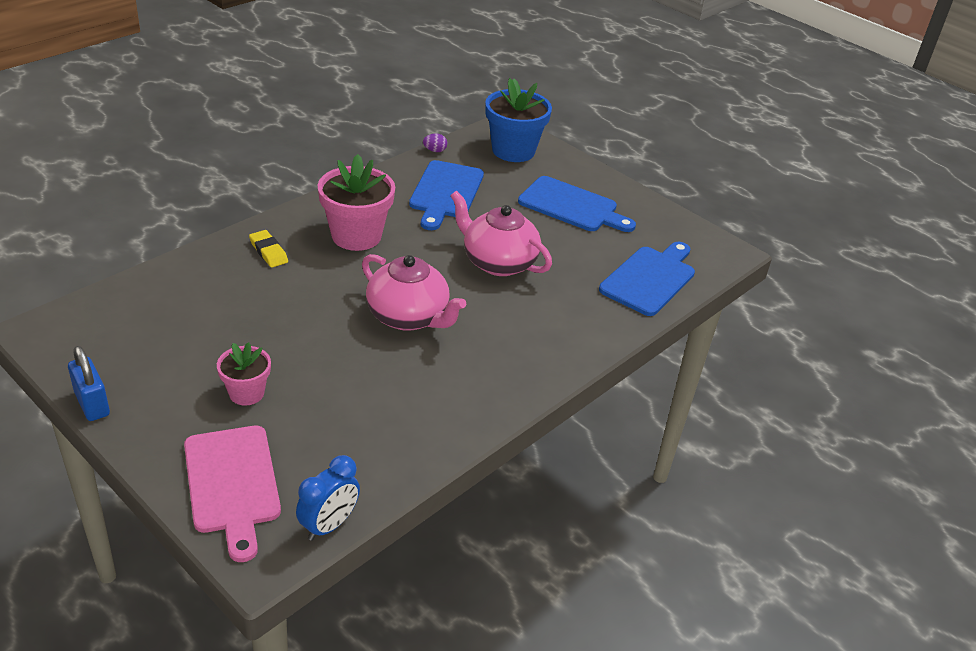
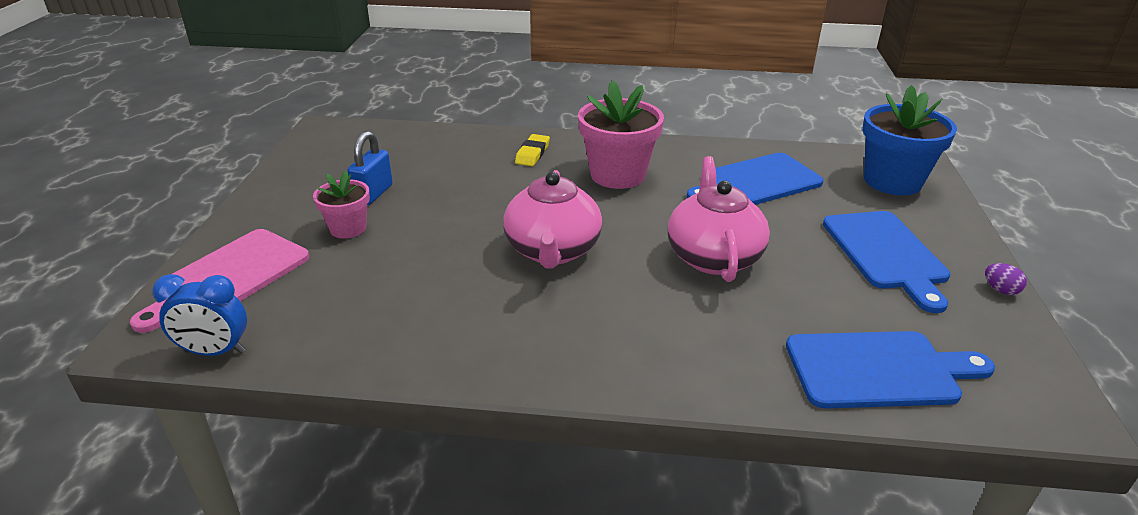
camera: 55 degrees right, 5 degrees down
blue padlock [68,346,110,421] -> blue padlock moved to [348,131,393,205]
purple egg [423,134,447,152] -> purple egg moved to [985,263,1027,295]

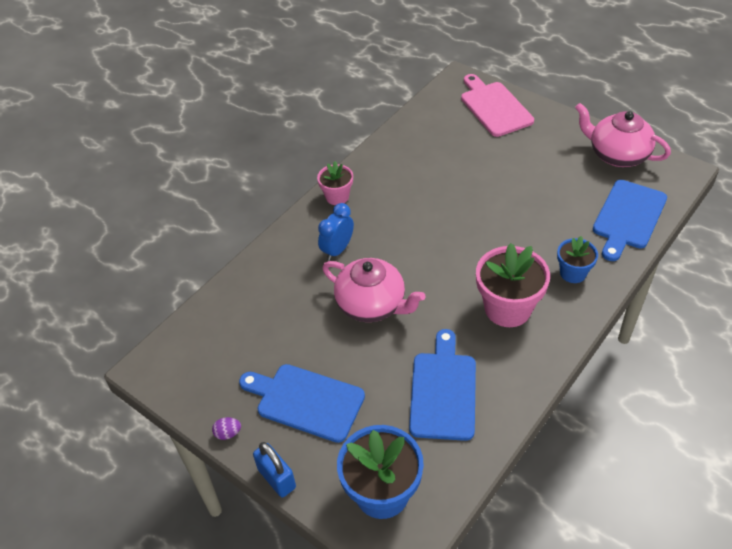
camera: 125 degrees right, 15 degrees up
blue clock [152,274,247,356] -> blue clock moved to [318,203,354,261]
pink flower pot [313,170,370,239] -> pink flower pot moved to [317,161,353,205]
blue padlock [348,131,393,205] -> blue padlock moved to [253,442,296,497]
pink teapot [503,170,602,269] -> pink teapot moved to [575,103,671,167]
yellow eraser [515,134,550,166] -> blue flower pot [557,236,598,283]
blue cutting board [786,331,995,409] -> blue cutting board moved to [593,180,667,261]

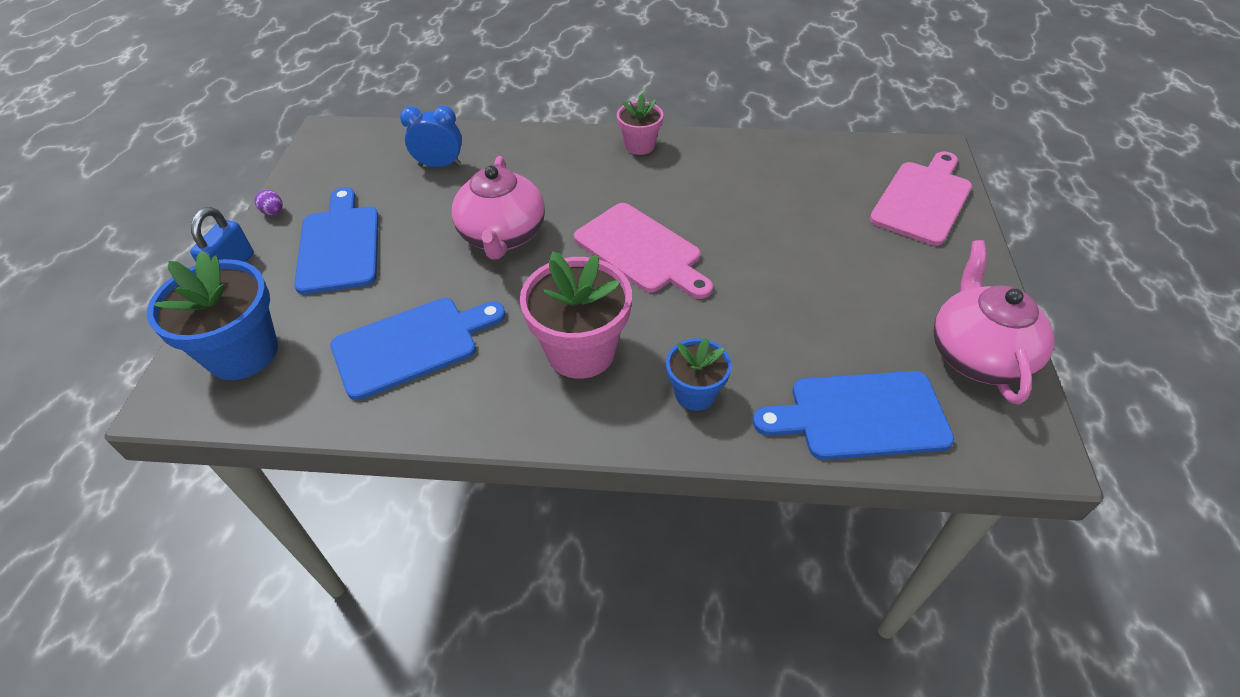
camera: 55 degrees right, 0 degrees up
blue clock [318,203,354,261] -> blue clock moved to [400,106,462,167]
none -> pink cutting board [574,203,713,299]

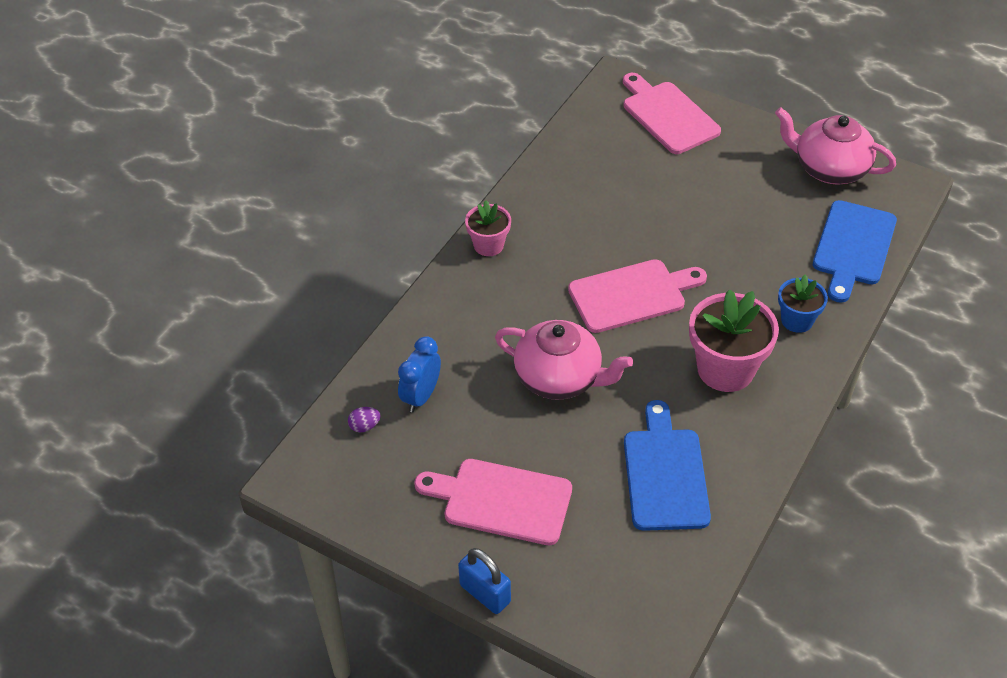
camera: 65 degrees left, 0 degrees up
blue flower pot [147,251,278,380] -> none
purple egg [255,190,283,215] -> purple egg moved to [348,407,381,432]
blue cutting board [294,187,379,294] -> pink cutting board [414,459,572,545]

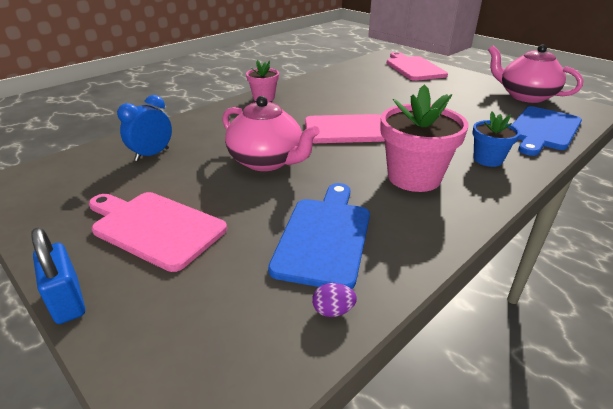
camera: 15 degrees right, 15 degrees down
purple egg [348,407,381,432] -> purple egg moved to [312,283,357,317]

